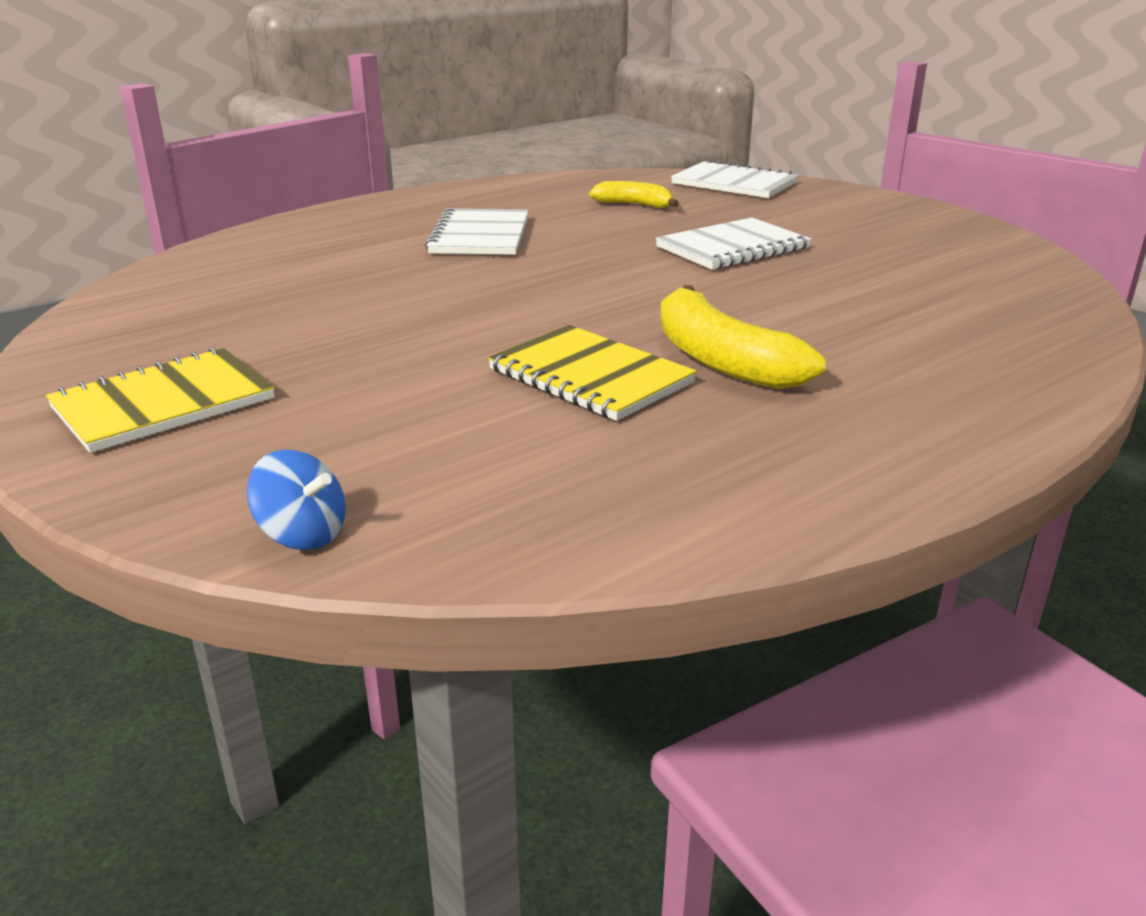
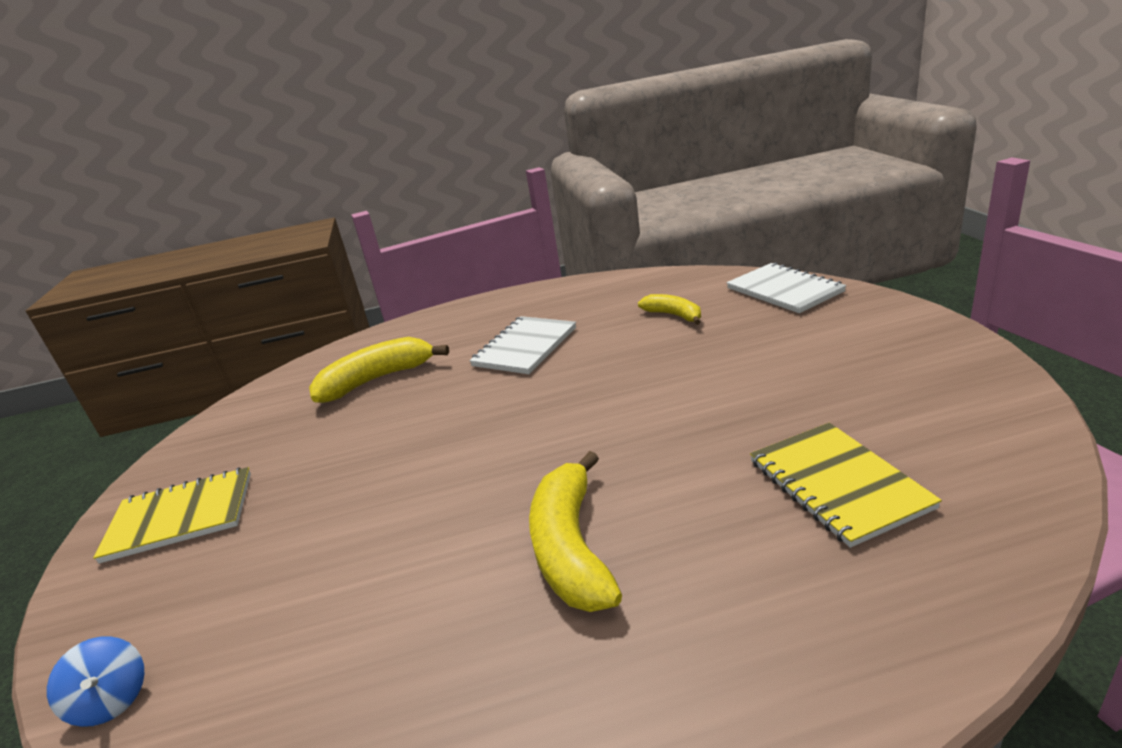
camera: 30 degrees right, 0 degrees up
yellow notebook [488,325,697,421] -> yellow notebook moved to [750,423,942,548]
white notebook [656,218,811,270] -> none
none -> yellow banana [309,337,449,403]

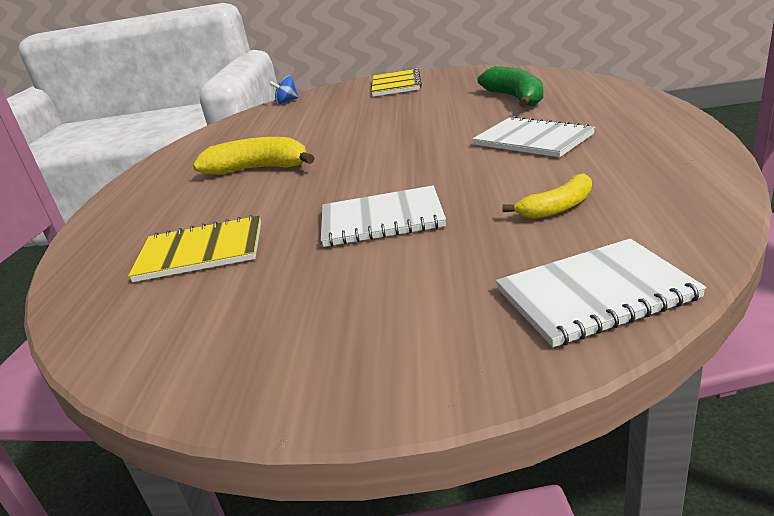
camera: 105 degrees right, 0 degrees up
yellow banana [309,337,449,403] -> green banana [477,66,543,107]
none -> white notebook [321,185,446,247]

